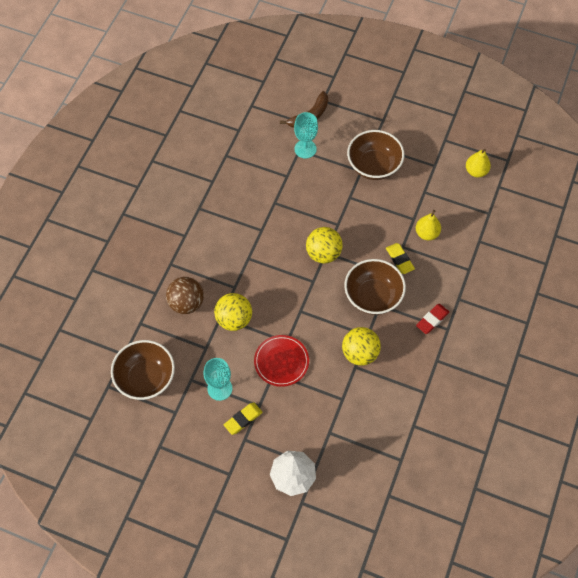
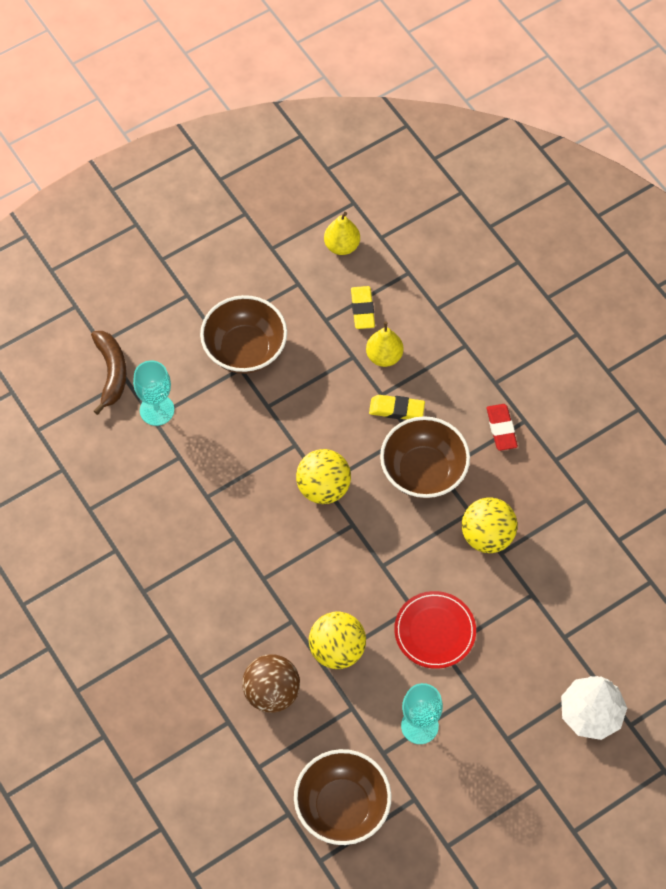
camera: 55 degrees left, 0 degrees up
yellow eraser [224,403,263,435] -> yellow eraser moved to [351,286,375,329]

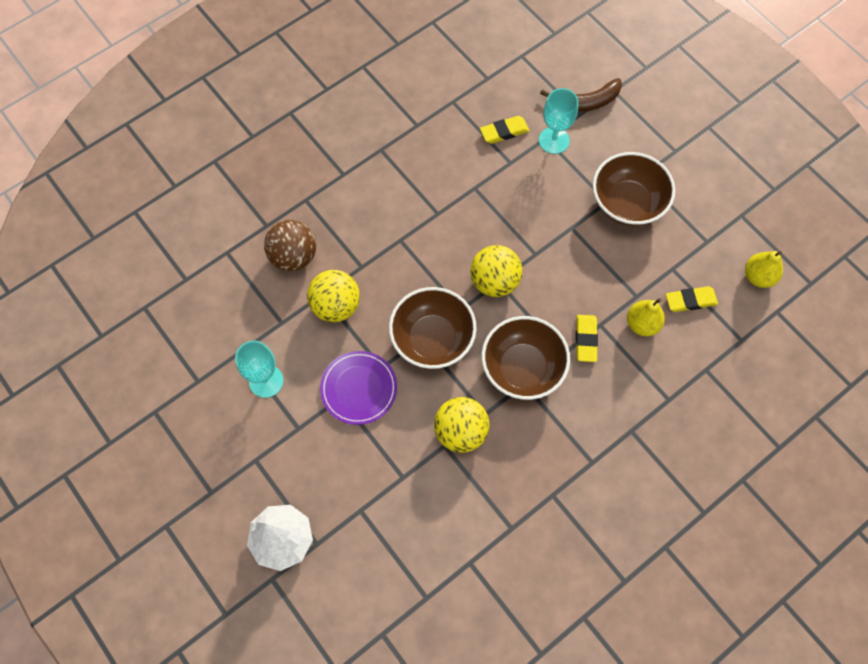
camera: 85 degrees right, 5 degrees up
brown bowl [294,749,392,845] -> brown bowl moved to [389,287,477,369]
red plate [394,591,476,669] -> purple plate [320,351,397,425]
red eraser [486,404,518,451] -> none
none -> yellow eraser [480,116,529,144]

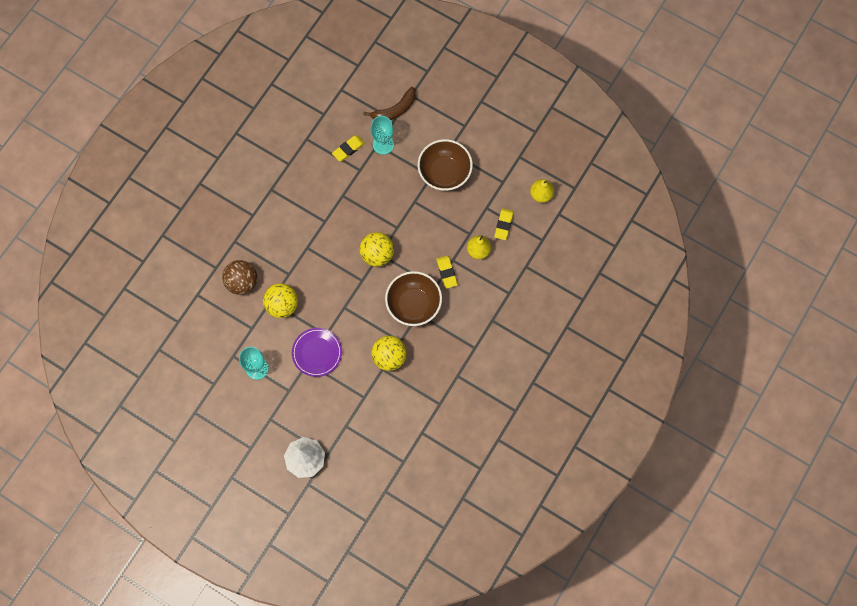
camera: 20 degrees left, 5 degrees up
brown bowl [389,287,477,369] -> none
yellow eraser [666,286,718,312] -> yellow eraser turned 45 degrees counterclockwise [494,208,514,240]

